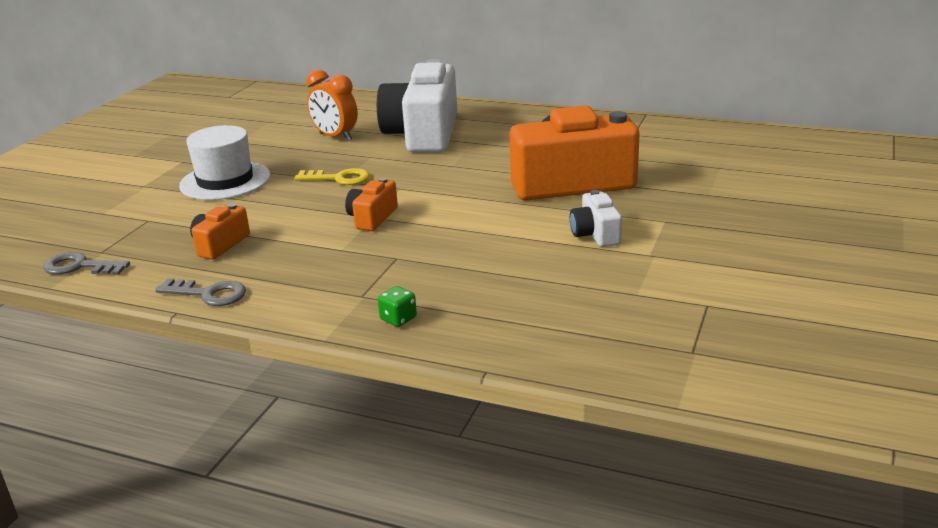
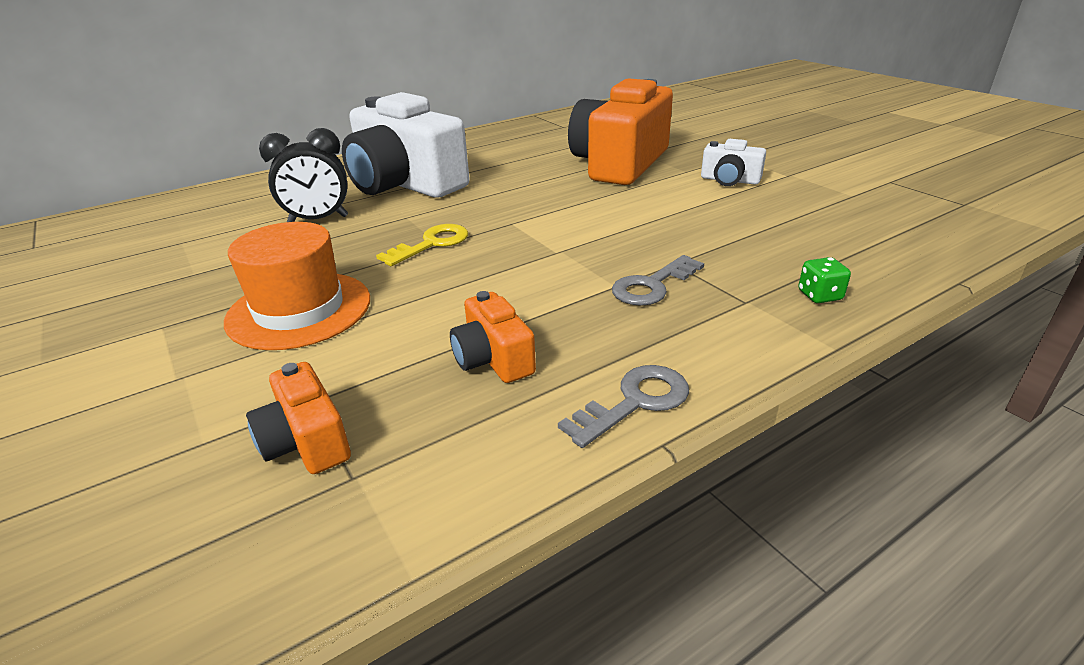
camera: 55 degrees left, 5 degrees up
grey key [43,252,130,275] -> grey key moved to [612,255,704,306]
white hat [179,125,271,200] -> orange hat [224,222,370,350]
orange clock [306,70,358,141] -> black clock [259,128,348,222]
orange camera [345,177,398,231] -> orange camera moved to [246,362,351,474]

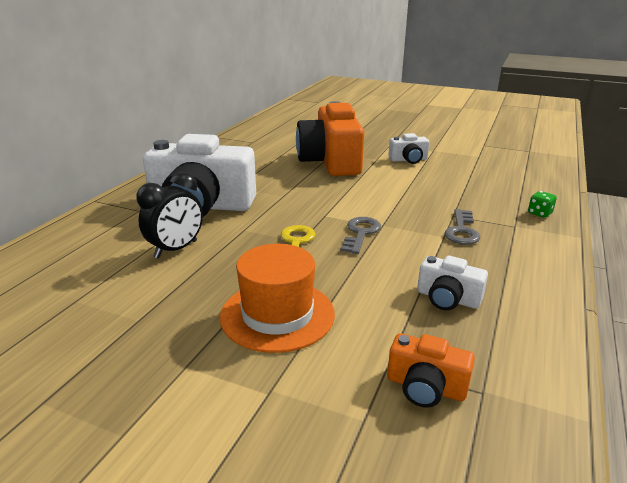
camera: 35 degrees left, 5 degrees down
orange camera [450,291,536,383] -> white camera [417,256,488,310]
grey key [558,365,689,448] -> grey key moved to [340,217,381,254]

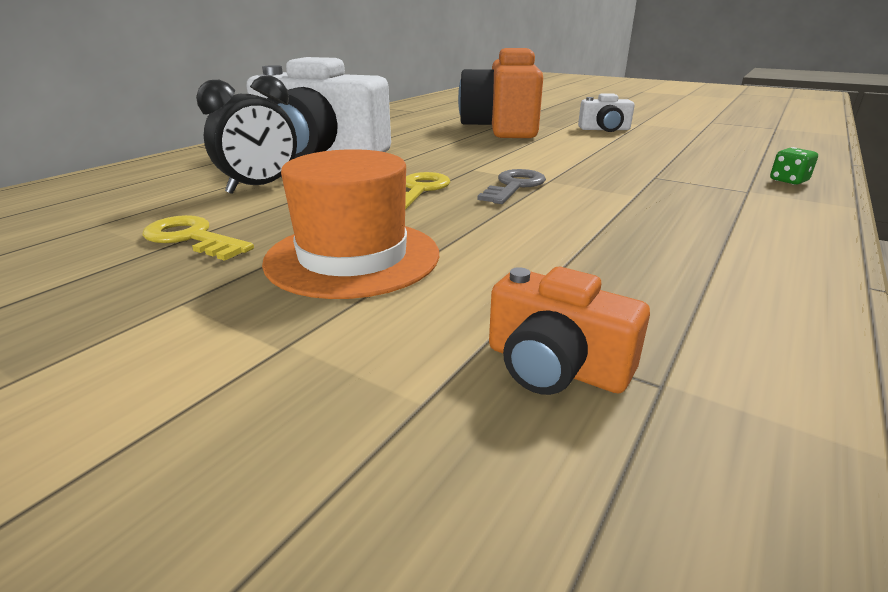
camera: 10 degrees right, 0 degrees up
white camera [417,256,488,310] -> none
grey key [444,209,480,245] -> none
none -> yellow key [142,215,254,261]

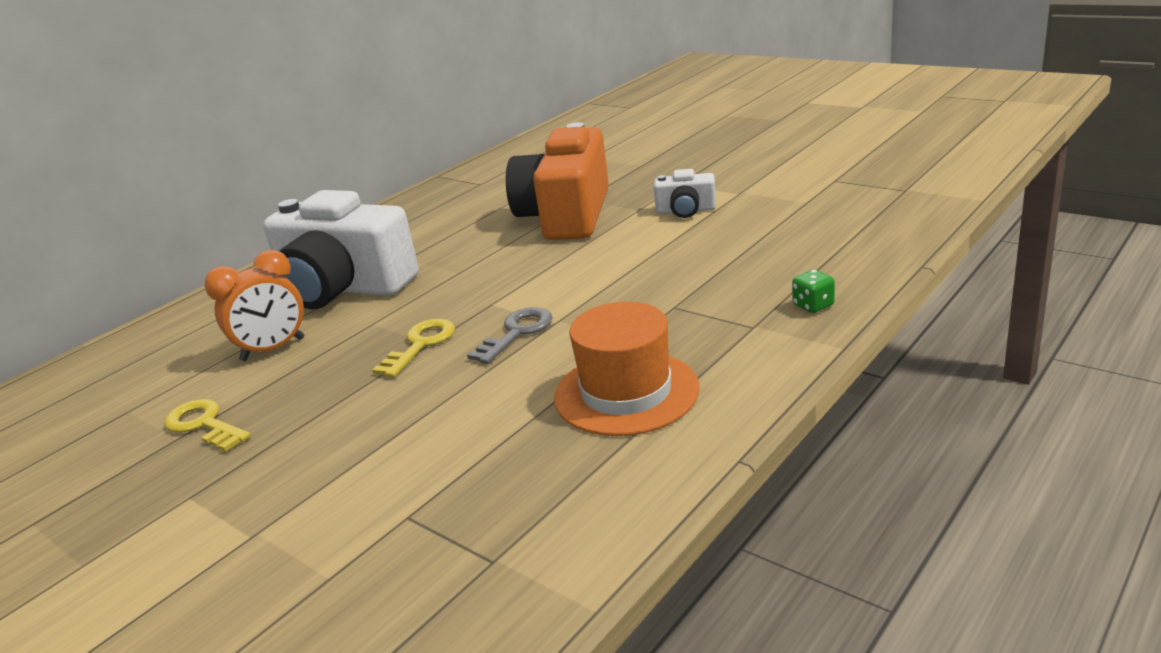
camera: 10 degrees right, 0 degrees up
black clock [196,75,297,194] -> orange clock [204,250,304,361]
orange hat [262,149,439,299] -> orange hat moved to [554,302,700,436]
orange camera [489,267,650,395] -> none

